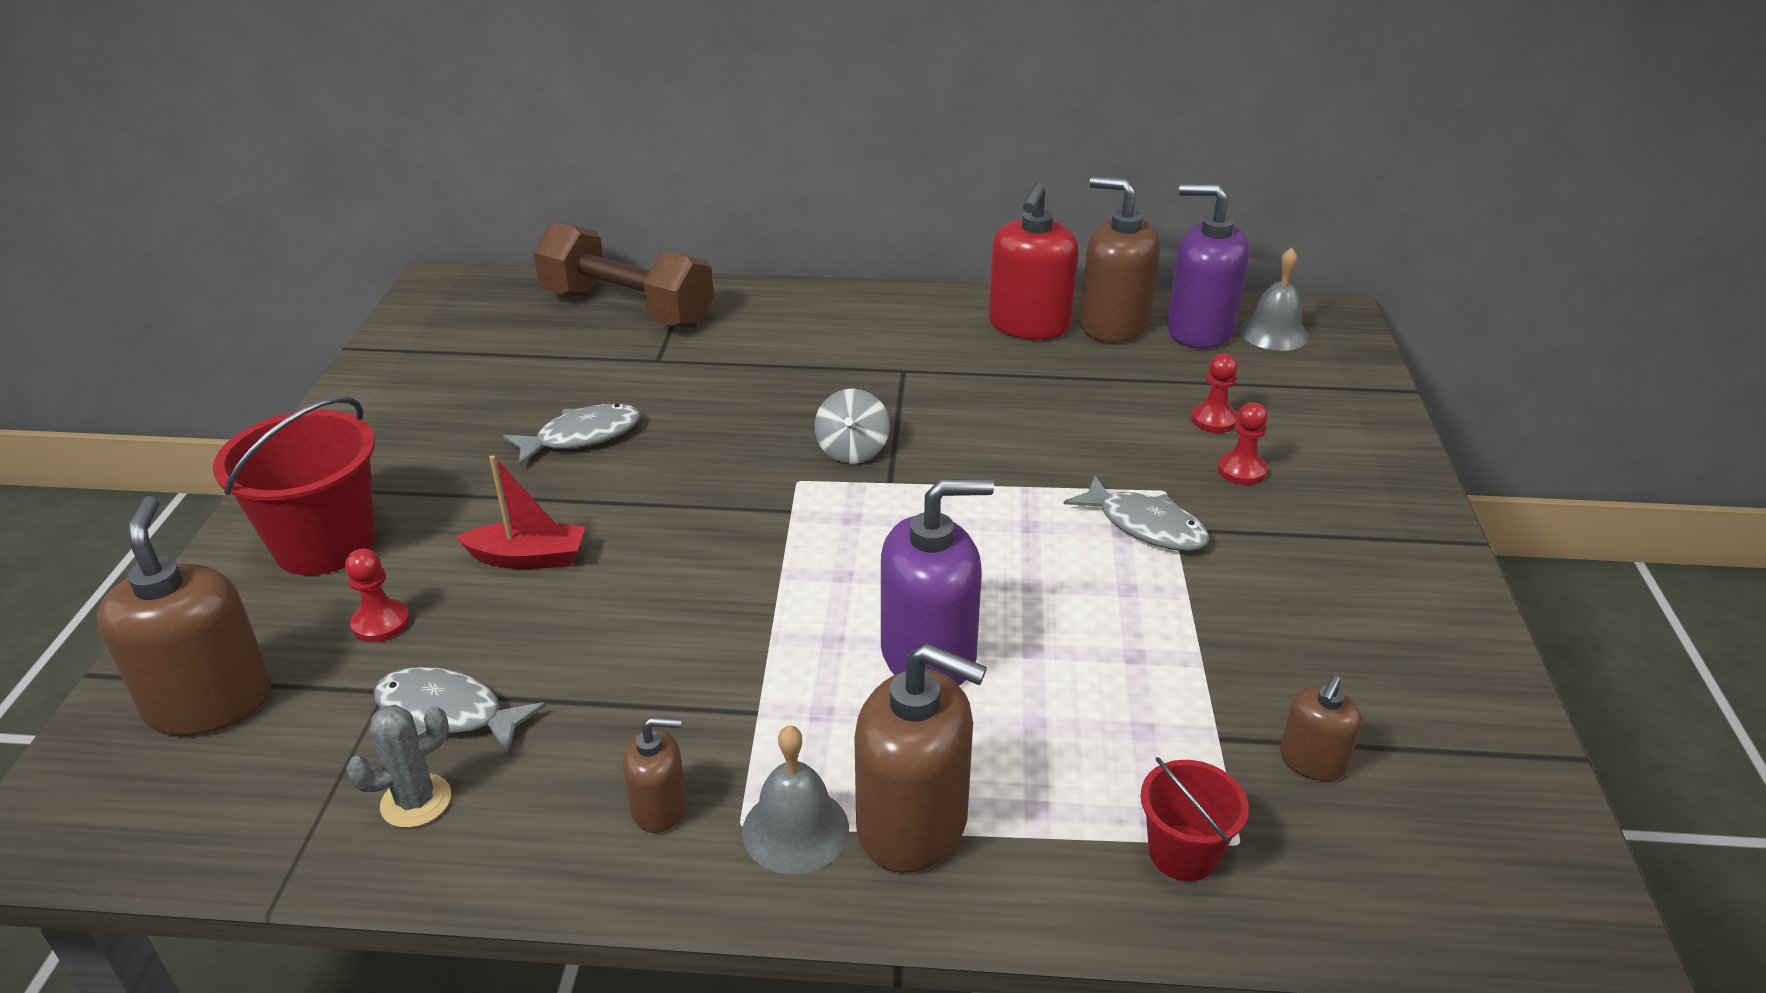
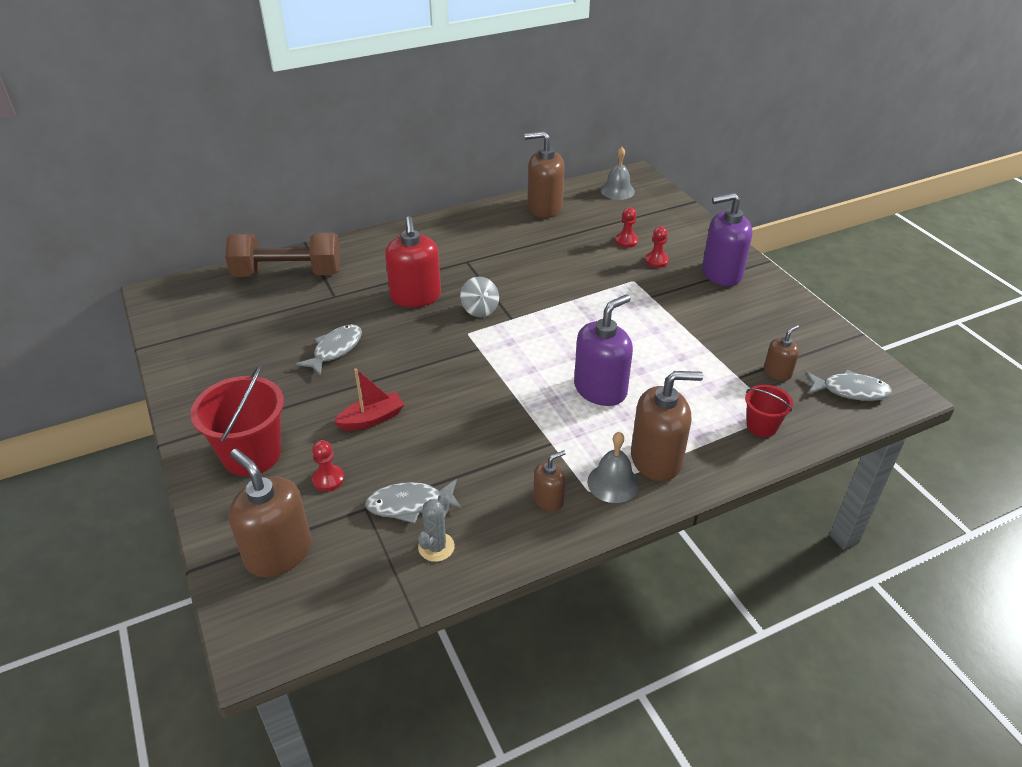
camera: 30 degrees left, 5 degrees up
red soap dispenser [988,182,1078,340] -> red soap dispenser moved to [385,216,441,307]
grey fish [1064,475,1210,551] -> grey fish moved to [805,369,892,401]
purple soap dispenser [1167,184,1249,349] -> purple soap dispenser moved to [702,193,752,286]
brown soap dispenser [1280,675,1362,781] -> brown soap dispenser turned 135 degrees counterclockwise [764,325,799,381]

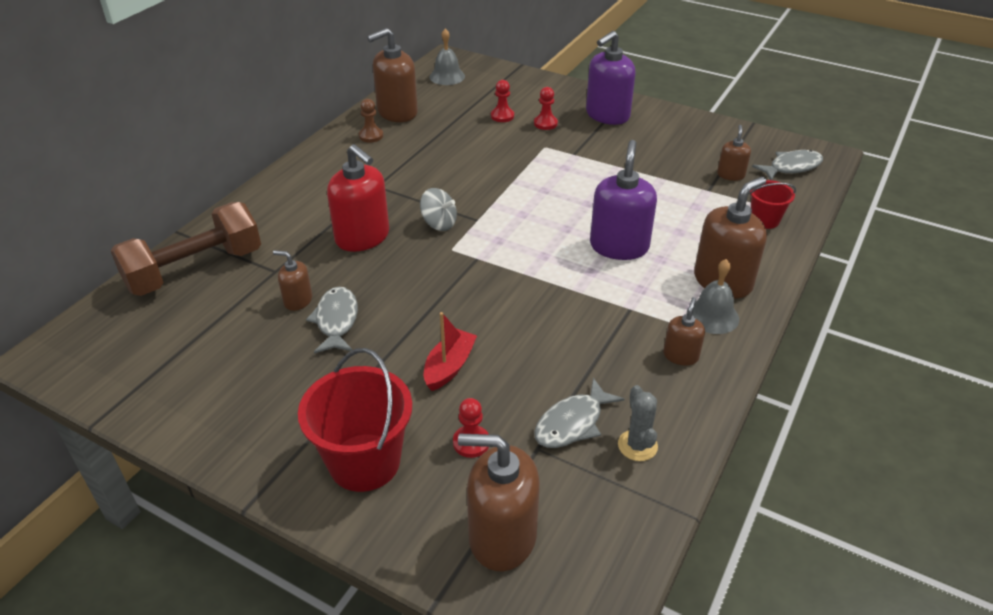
camera: 35 degrees left, 0 degrees up
none -> brown soap dispenser [273,250,312,311]
none -> brown pawn [359,99,383,142]

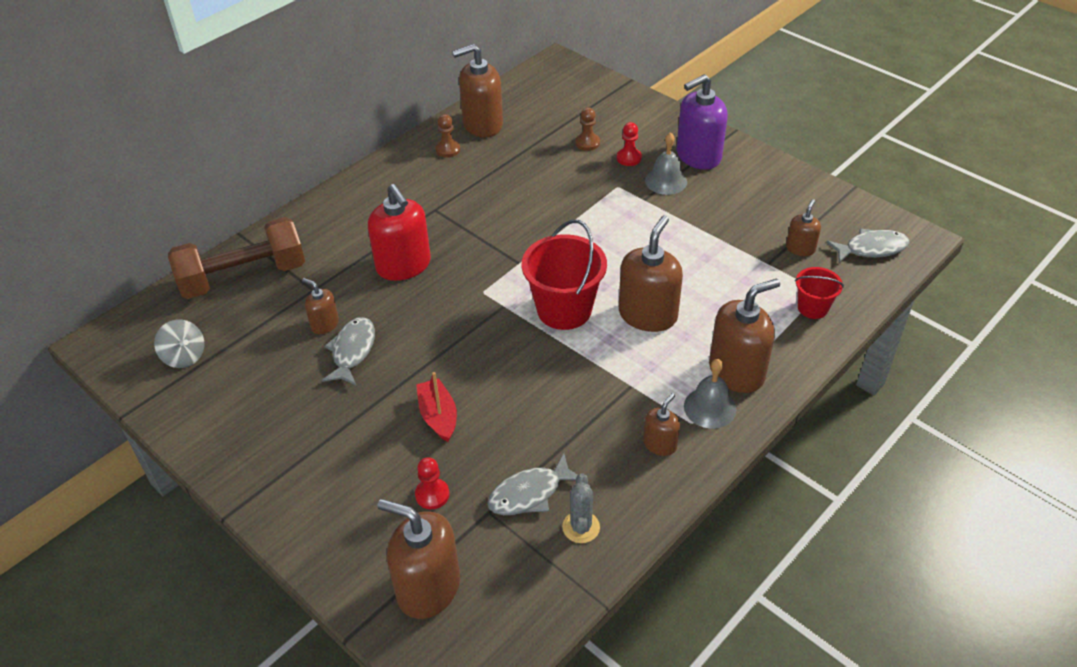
camera: 15 degrees right, 5 degrees up
red bucket [298,348,412,492] -> red bucket moved to [522,220,607,330]
grey spinning top [420,188,457,231] -> grey spinning top moved to [154,320,204,368]
red boat [424,312,477,391] -> red boat turned 60 degrees counterclockwise [416,372,457,442]
grey bell [430,28,465,85] -> grey bell moved to [645,132,687,195]
red pawn [491,80,514,122] -> brown pawn [575,108,600,151]
purple soap dispenser [590,140,657,260] -> brown soap dispenser [619,216,683,332]

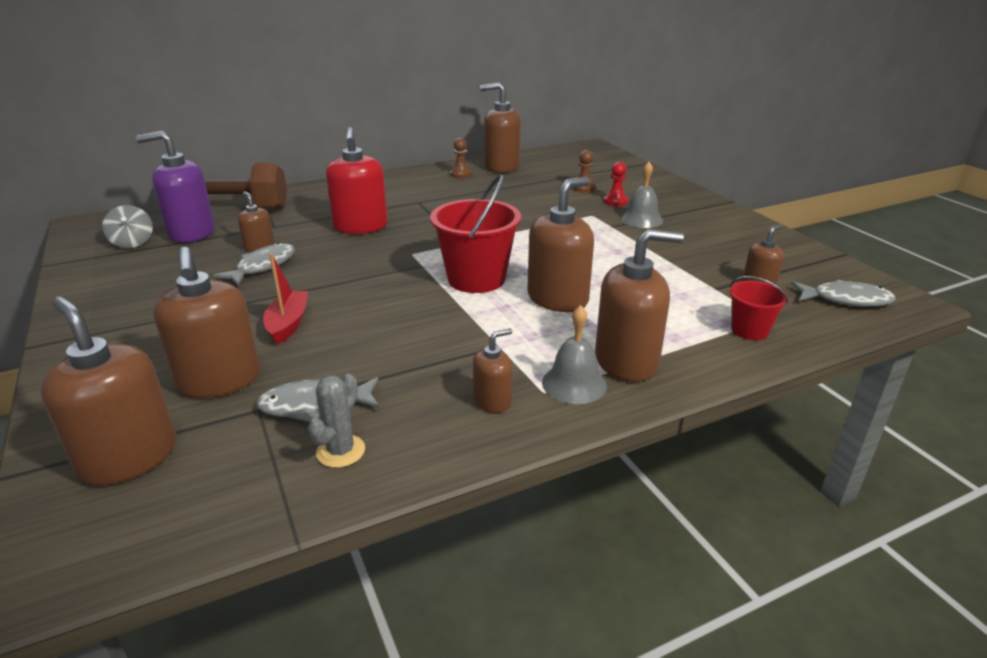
camera: 20 degrees right, 15 degrees down
red pawn [415,457,449,509] -> brown soap dispenser [153,247,260,398]
purple soap dispenser [676,74,728,170] -> purple soap dispenser moved to [136,131,215,243]

